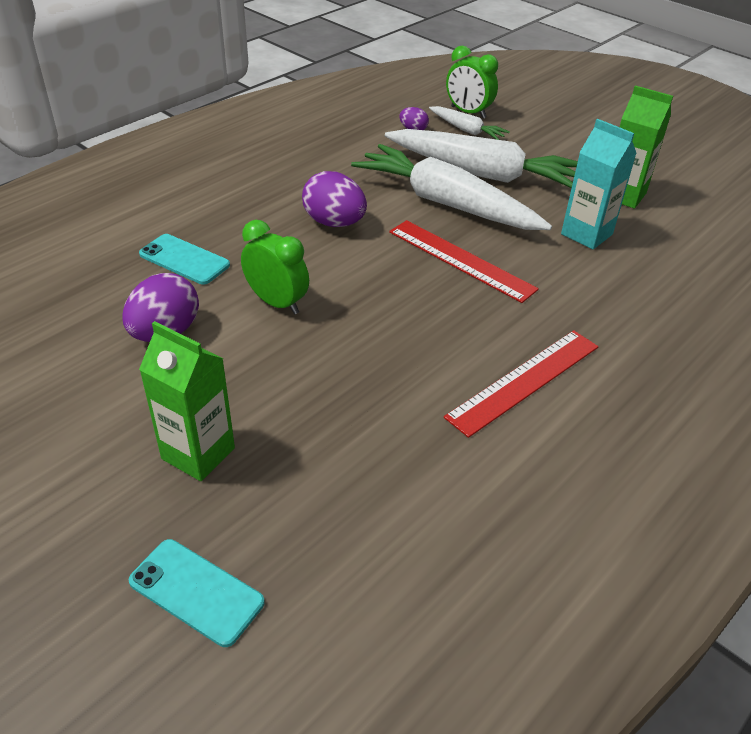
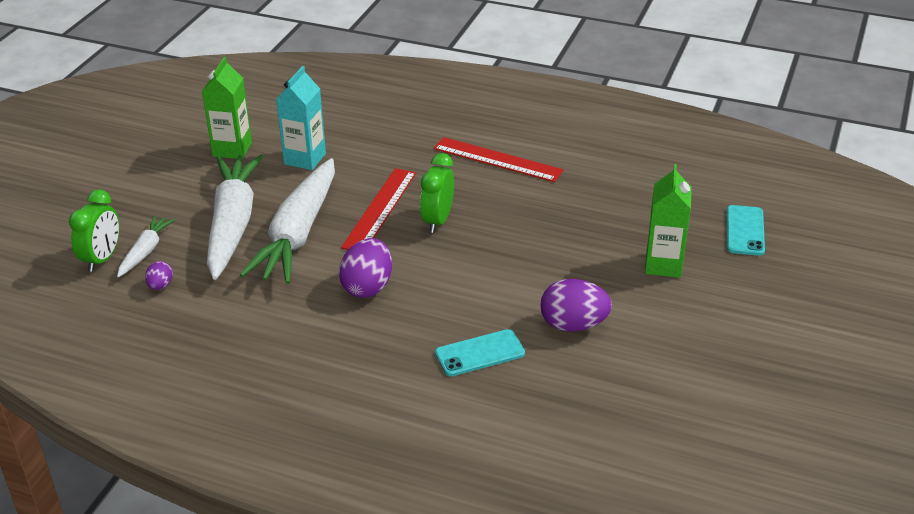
camera: 110 degrees left, 5 degrees down
turquoise phone [139,234,230,285] -> turquoise phone turned 60 degrees clockwise [435,329,525,376]
green clock [241,220,309,314] -> green clock moved to [420,153,454,233]

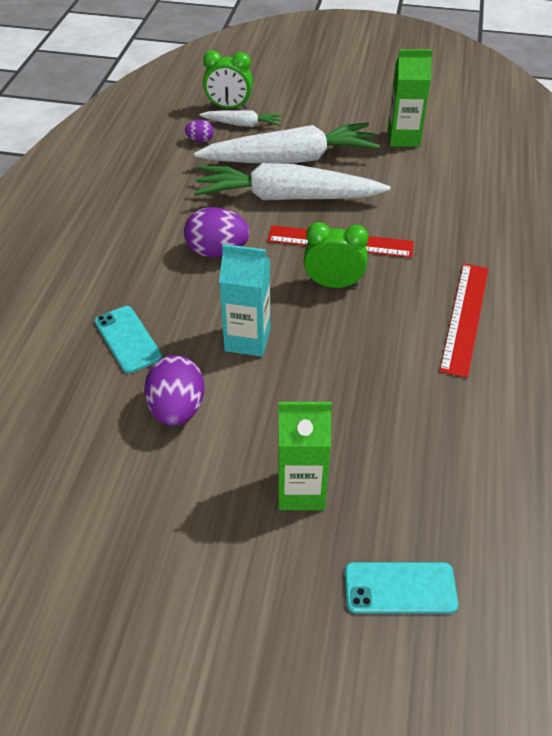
camera: 80 degrees right, 10 degrees up
turquoise carton [276,66,326,170] -> turquoise carton moved to [219,244,270,357]

